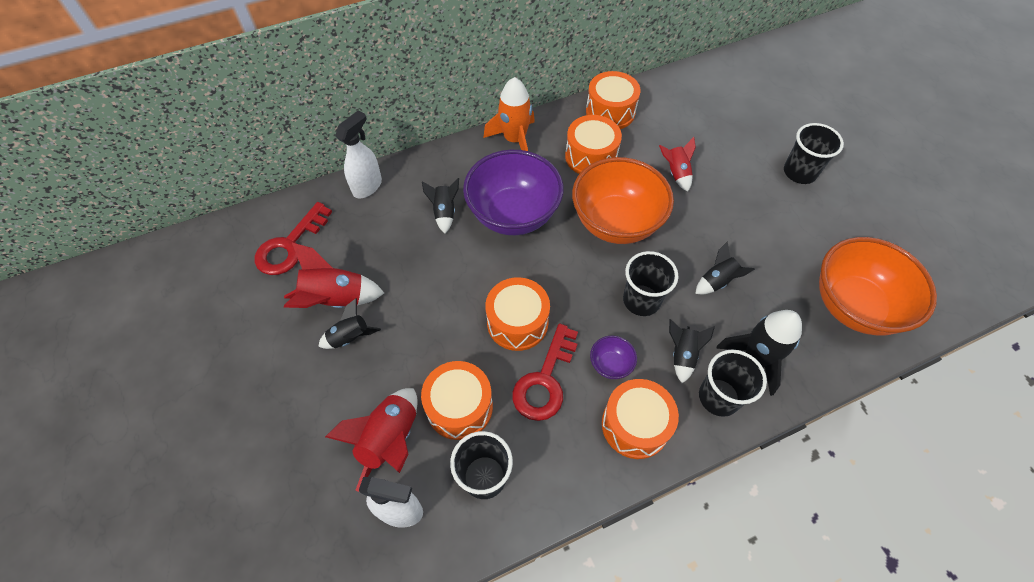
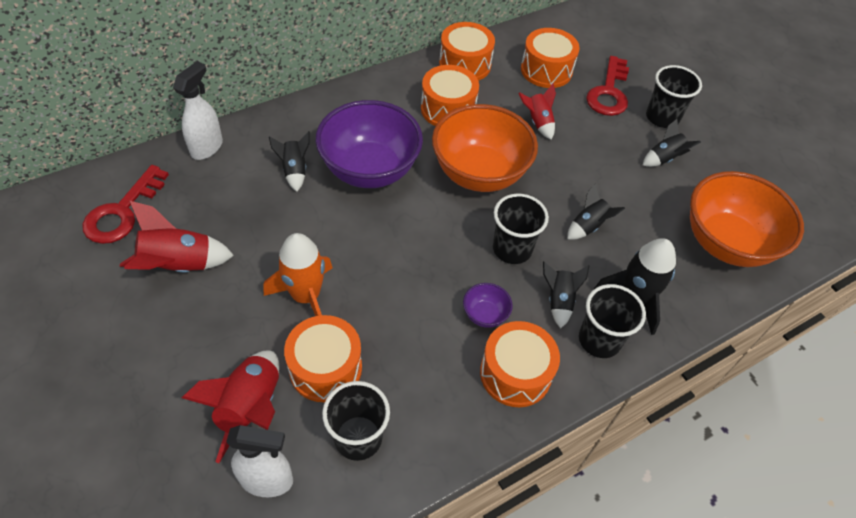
camera: 10 degrees left, 5 degrees down
black rocket [318,298,381,349] -> black rocket moved to [643,119,701,167]
orange rocket [483,77,535,151] -> orange rocket moved to [264,233,333,316]
orange drum [485,277,550,351] -> orange drum moved to [521,28,580,88]
red key [512,324,578,421] -> red key moved to [586,56,629,116]

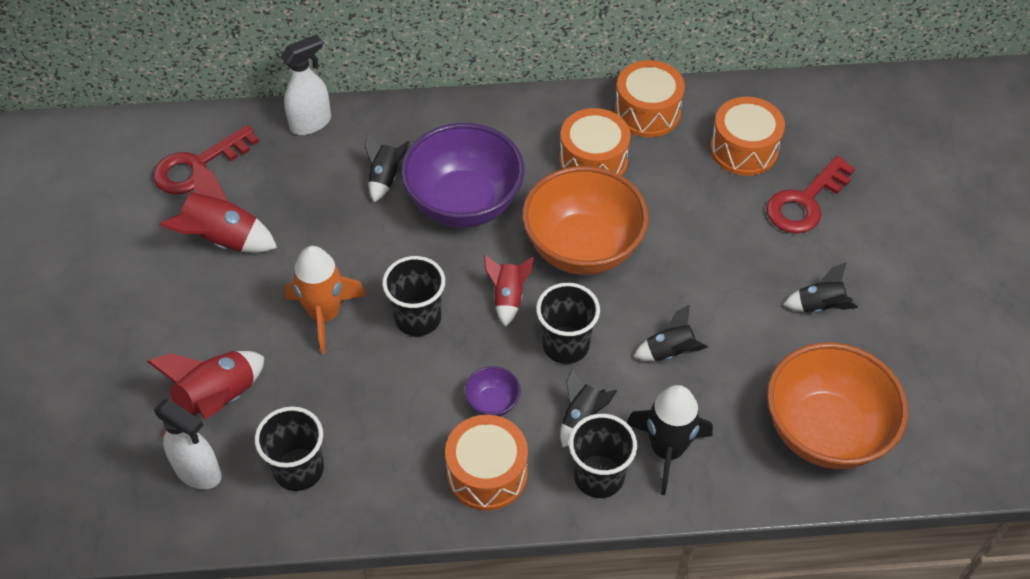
camera: 30 degrees right, 0 degrees up
orange drum [284,315,362,402] -> none
red rocket [518,83,556,140] -> red rocket moved to [484,255,534,327]
black cup [646,65,702,128] -> black cup moved to [382,256,445,336]

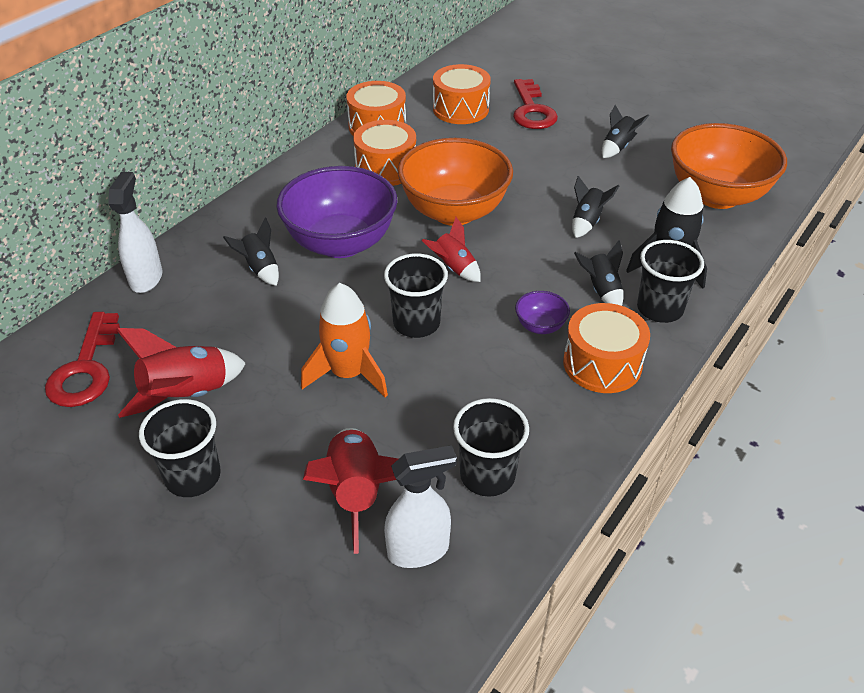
camera: 50 degrees left, 10 degrees down
black cup [536,283,600,364] -> black cup moved to [139,399,221,497]

